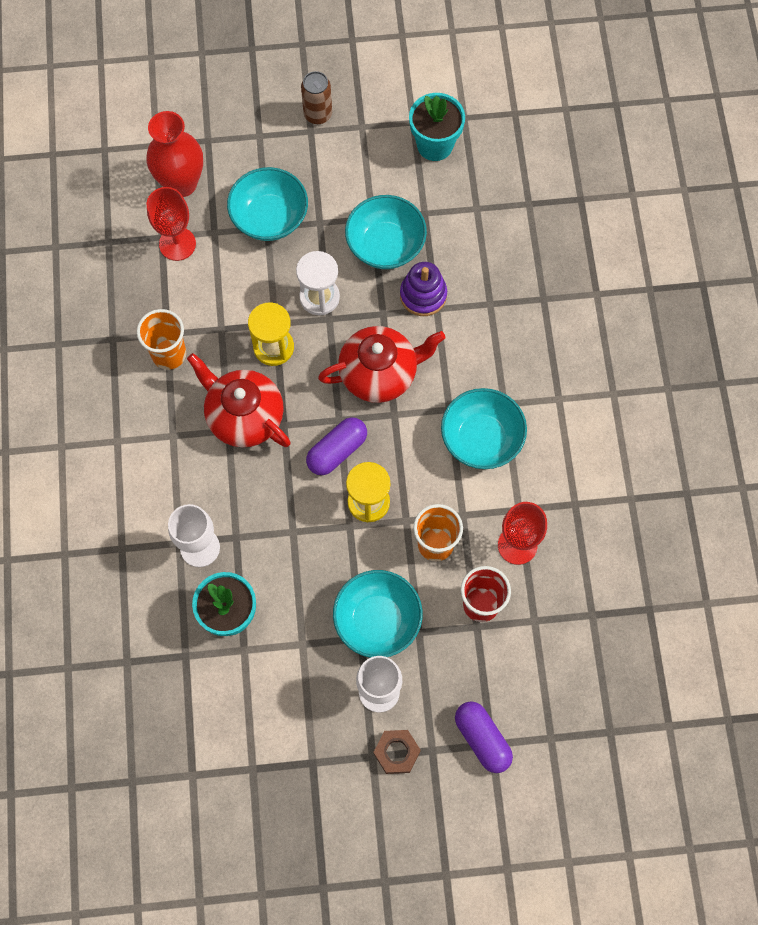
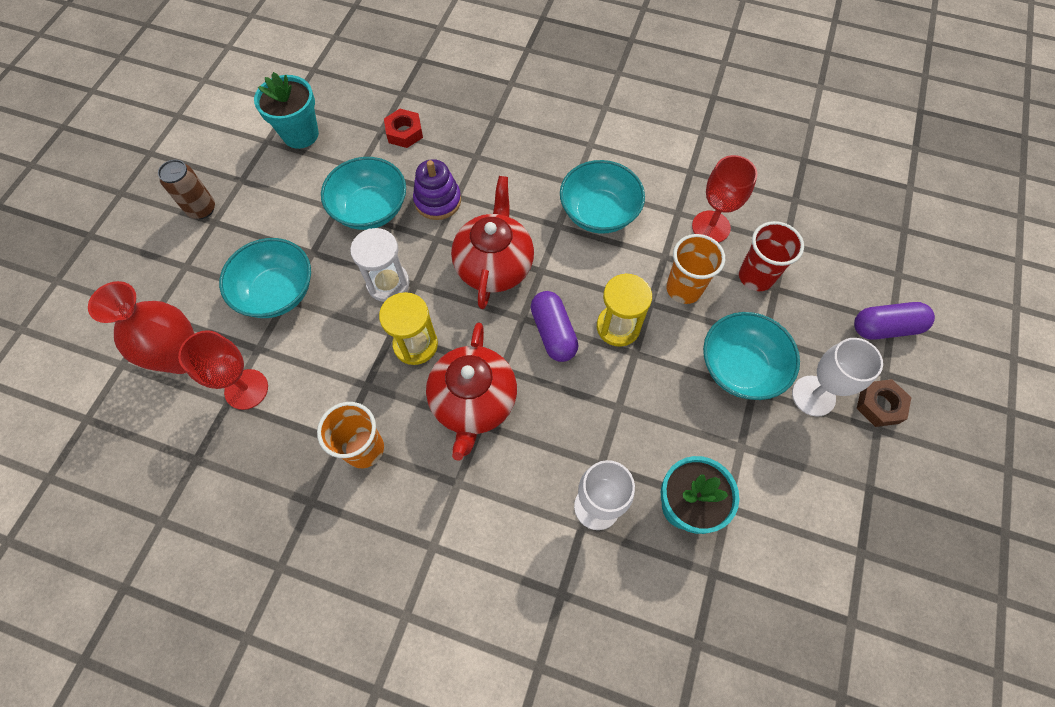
camera: 65 degrees left, 5 degrees down
red teapot [187,353,291,448] -> red teapot turned 60 degrees counterclockwise [426,323,517,461]
none -> red nut [384,109,423,148]

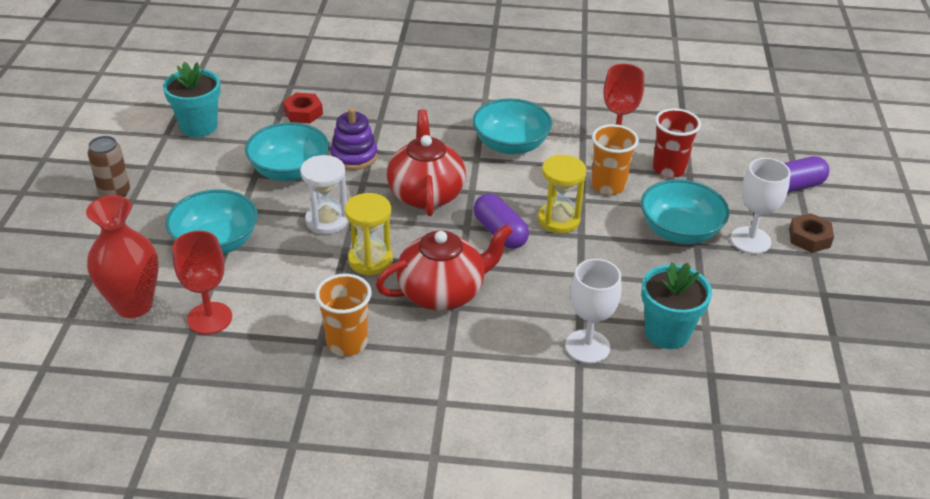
camera: 15 degrees left, 25 degrees down
red teapot [426,323,517,461] -> red teapot turned 105 degrees counterclockwise [376,224,513,311]

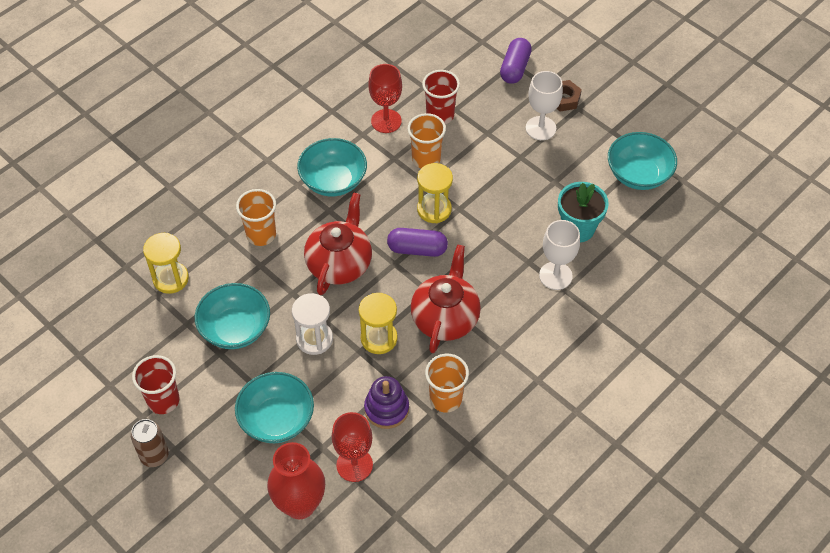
camera: 50 degrees left, 15 degrees up
turquoise flower pot [163,62,221,137] -> none
red nut [283,93,323,123] -> yellow hourglass [143,233,189,294]
purple stacking toy [330,108,377,170] -> purple stacking toy moved to [364,376,409,429]
red teapot [387,110,466,216] -> red teapot turned 75 degrees clockwise [304,192,372,295]
turquoise bowl [641,179,729,244] -> turquoise bowl moved to [608,132,677,190]
none -> red cup [132,355,180,414]
none -> orange cup [236,189,276,246]

